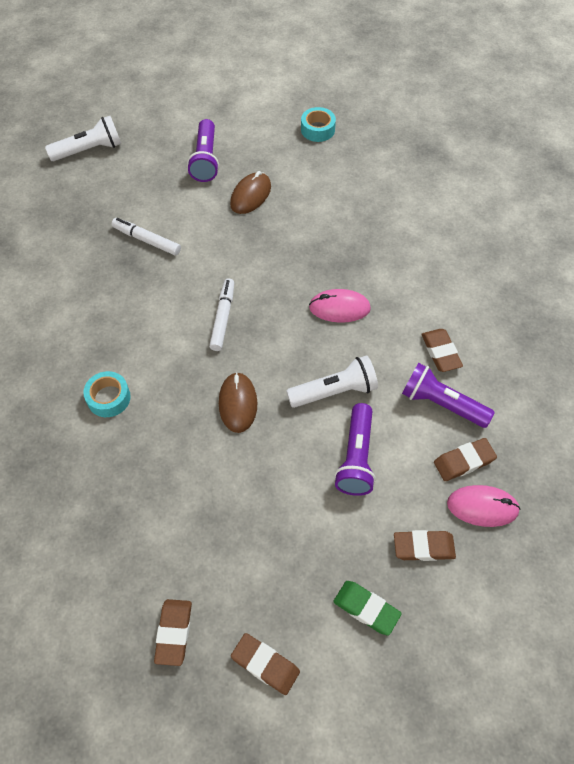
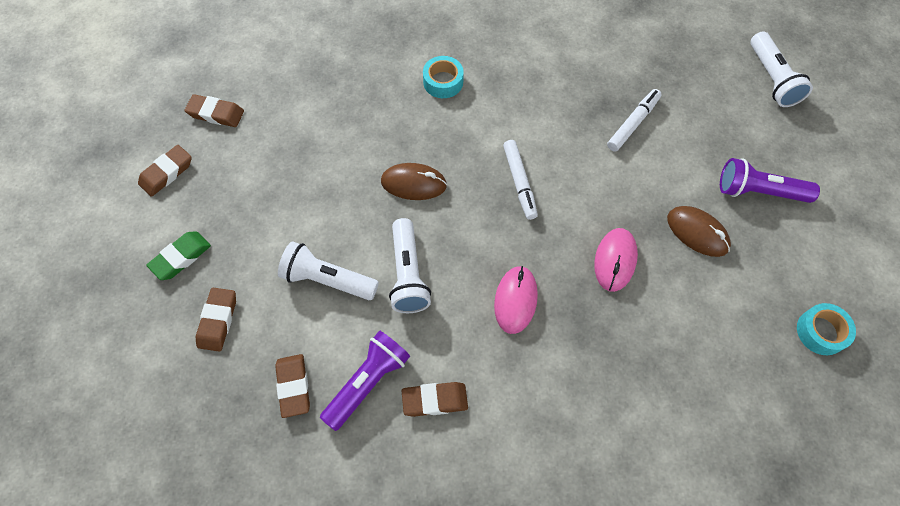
camera: 100 degrees right, 5 degrees up
white marker [209,278,234,351] -> white marker turned 60 degrees clockwise [503,140,538,220]
purple flashlight [334,403,376,496] -> white flashlight [278,241,379,300]
pink mouse [447,485,521,527] -> pink mouse moved to [594,228,638,292]

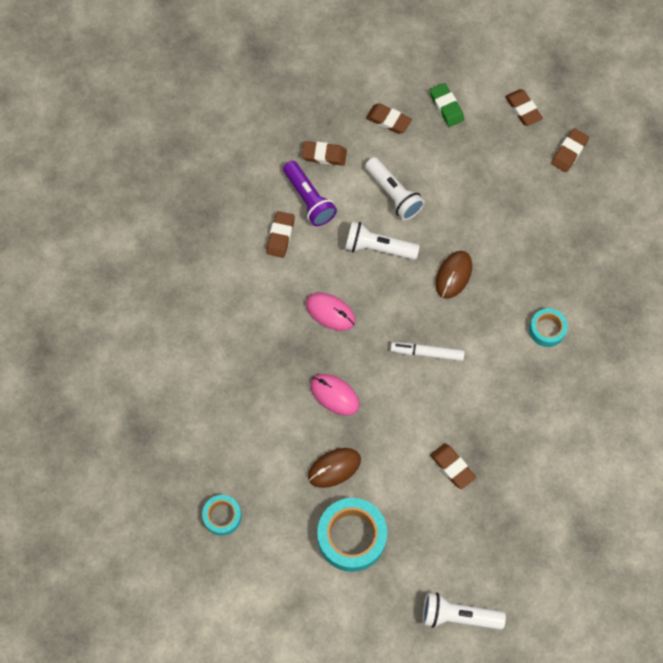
camera: 110 degrees right, 5 degrees up
white flashlight [278,241,379,300] -> white flashlight turned 105 degrees clockwise [365,157,425,220]
white marker [607,89,662,152] -> brown eraser [430,443,476,489]
purple flashlight [720,158,820,203] -> turquoise tape [317,498,387,572]

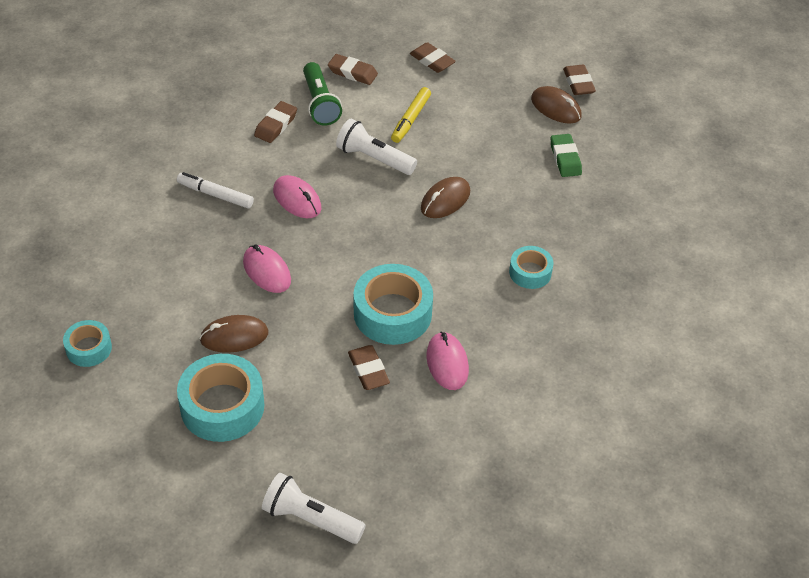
camera: 15 degrees right, 20 degrees down
purple flashlight [283,161,337,226] -> green flashlight [303,62,342,126]
white flashlight [365,157,425,220] -> yellow marker [391,87,431,143]
white marker [390,342,465,361] -> white marker moved to [177,172,254,209]
green eraser [430,83,464,127] -> green eraser moved to [551,134,582,177]
brown eraser [551,128,589,172] -> none
none -> turquoise tape [354,264,433,345]
none -> pink mouse [426,332,469,390]
none -> brown mouse [531,86,582,124]

